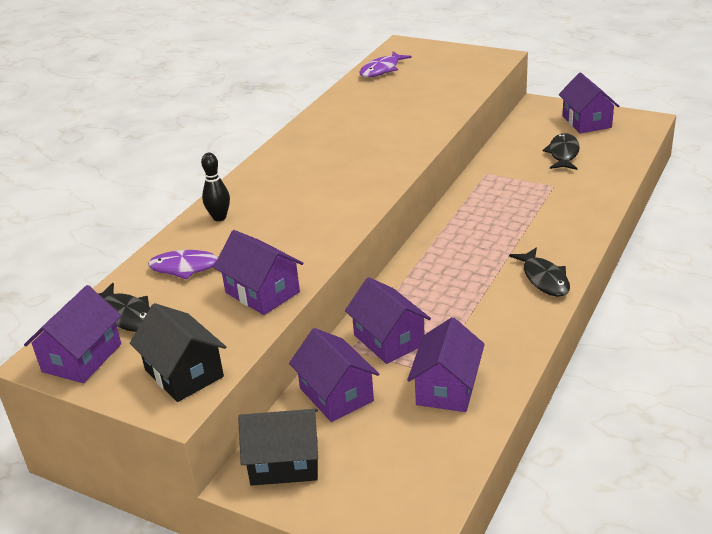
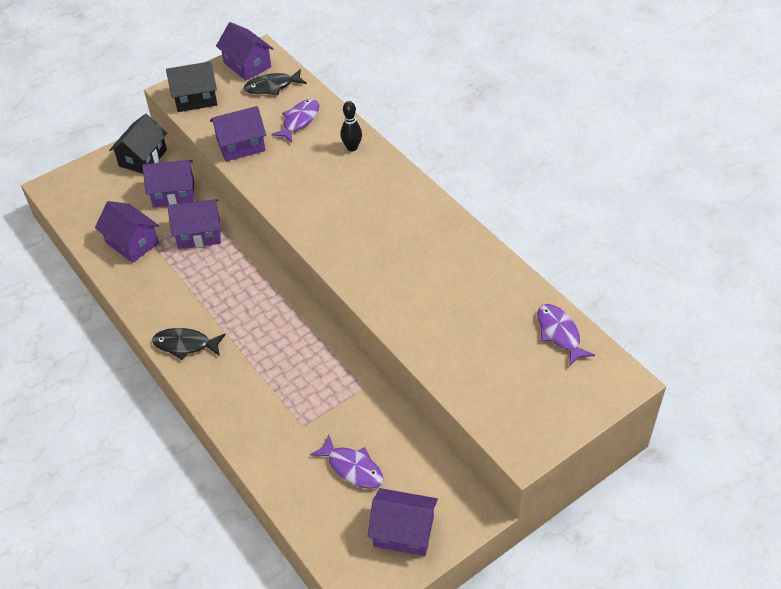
camera: 115 degrees right, 15 degrees up
black fish [542,133,580,170] -> purple fish [310,435,383,489]

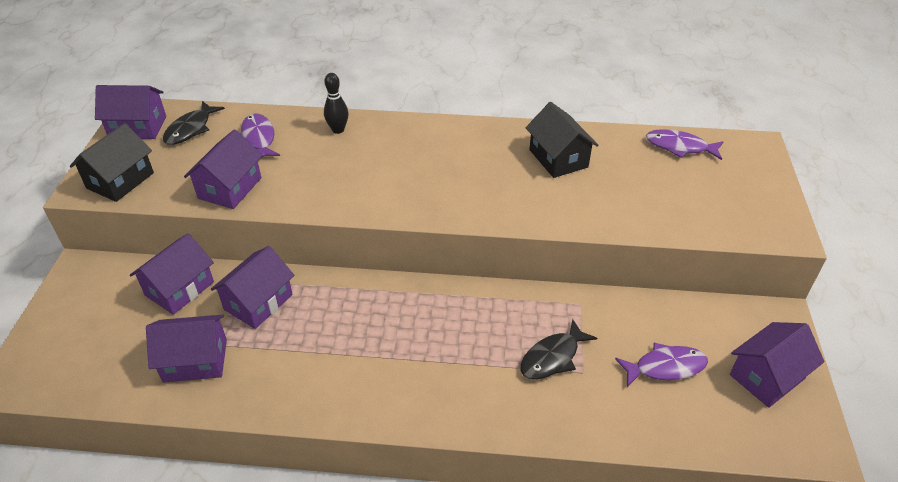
camera: 50 degrees left, 5 degrees down
black house [109,114,167,174] -> black house moved to [526,102,598,178]
black fish [152,328,226,360] -> black fish moved to [520,319,597,379]

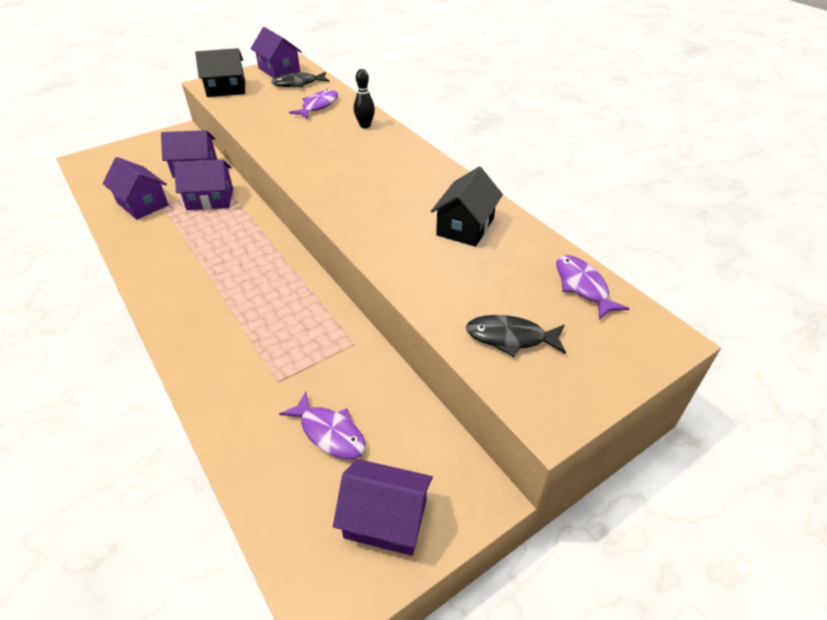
camera: 50 degrees right, 0 degrees up
purple house [184,129,263,209] -> none
black fish [520,319,597,379] -> black fish moved to [466,315,566,357]

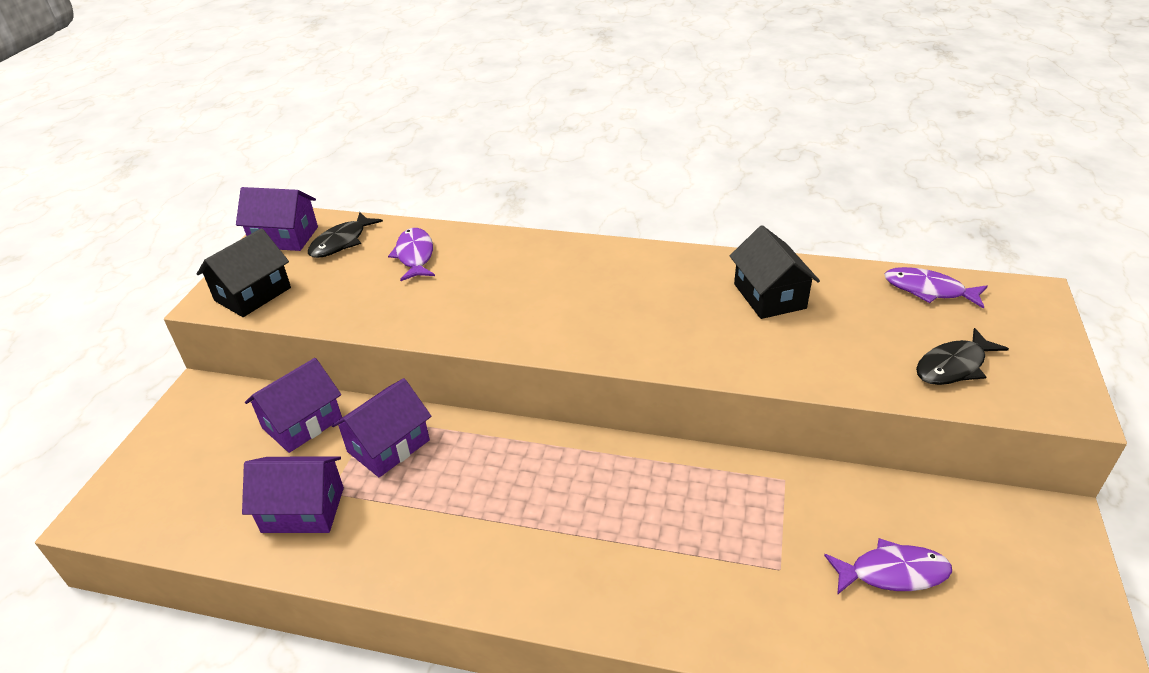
camera: 40 degrees left, 5 degrees down
purple house [333,459,433,556] -> none
black bowling pin [354,69,375,128] -> none

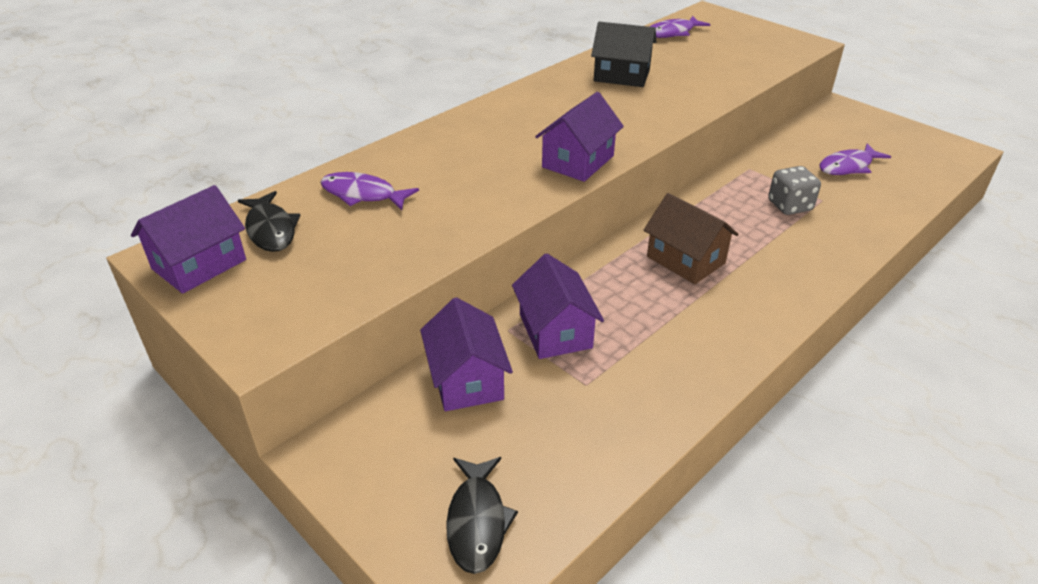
camera: 60 degrees left, 0 degrees up
black house [197,228,291,317] -> none
purple house [242,456,344,533] -> purple house moved to [535,92,624,182]
purple fish [824,538,952,595] -> purple fish turned 150 degrees counterclockwise [820,144,891,175]
black fish [916,328,1009,385] -> black fish moved to [446,457,518,574]
none -> brown house [644,193,739,284]
none -> grey dice [768,166,821,215]

